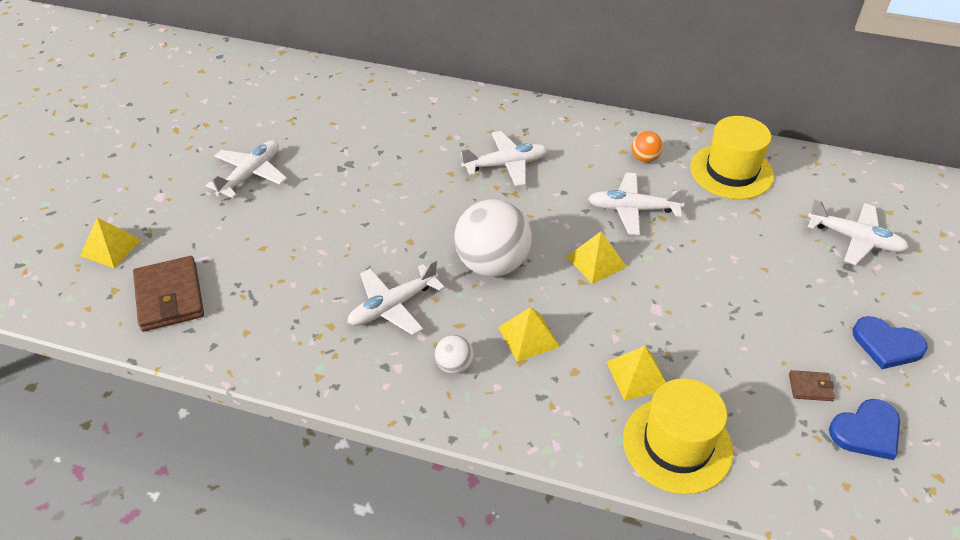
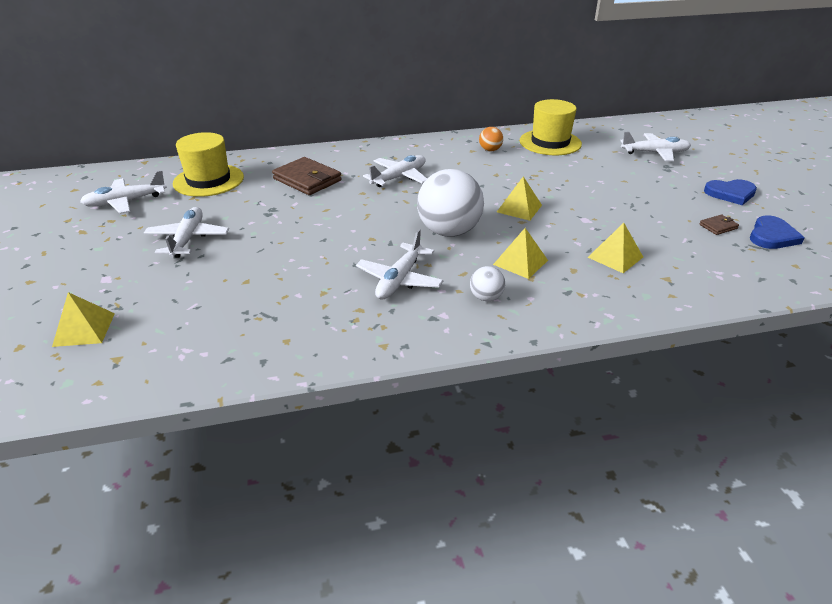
camera: 30 degrees left, 10 degrees down
brown wallet [133,256,204,332] -> brown wallet moved to [272,157,342,195]
white plane [588,173,688,235] -> white plane moved to [80,170,167,214]
yellow hat [623,378,733,494] -> yellow hat moved to [173,132,244,197]

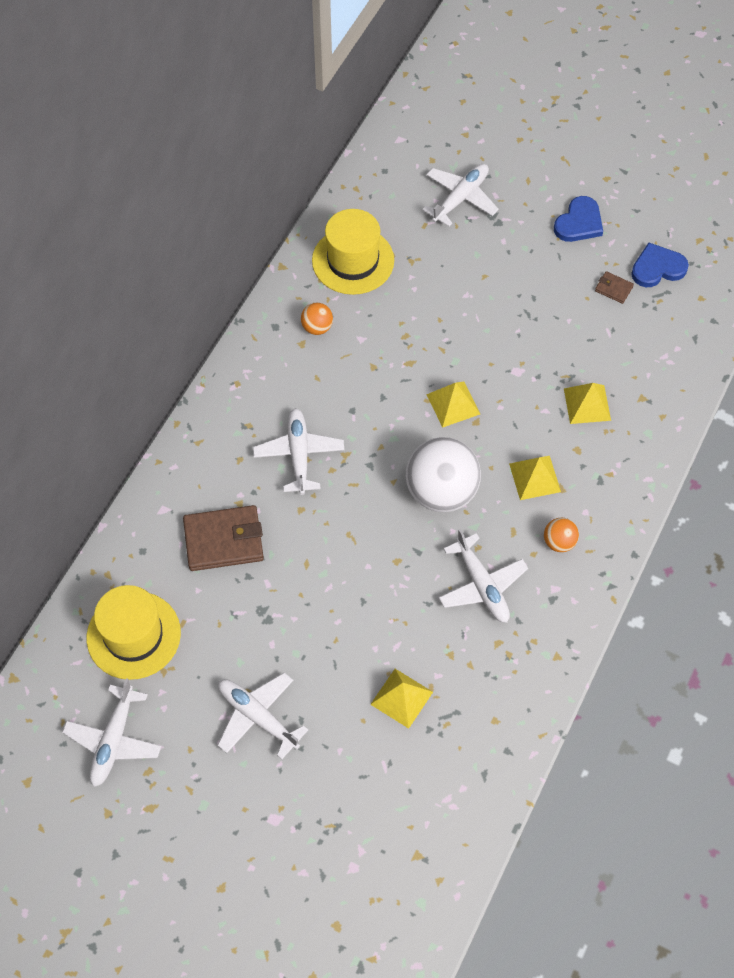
camera: 50 degrees left, 25 degrees up
yellow pyramid [52,292,115,347] -> yellow pyramid moved to [370,669,433,729]
white ball [470,266,505,301] -> orange ball [544,518,579,552]
brown wallet [699,214,739,235] -> brown wallet turned 75 degrees counterclockwise [595,271,634,304]
blue heart [750,215,805,249] -> blue heart turned 90 degrees counterclockwise [631,242,689,287]

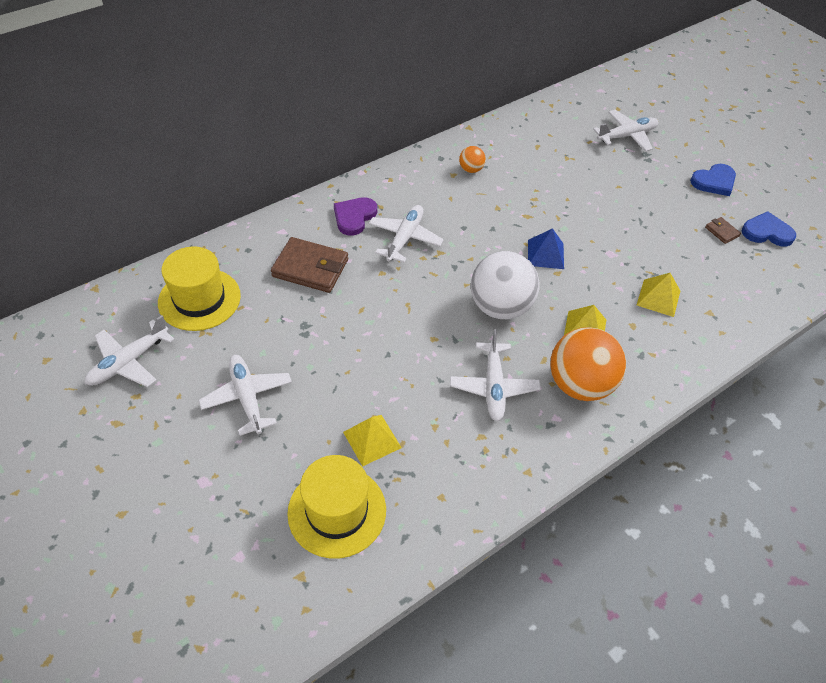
camera: 25 degrees right, 10 degrees down
yellow hat [312,209,394,295] -> yellow hat moved to [287,455,386,559]
yellow pyramid [426,381,480,428] -> blue pyramid [528,228,564,269]
orange ball [544,518,579,552] -> orange ball [550,327,626,401], size x2.17
none -> purple heart [334,197,377,236]

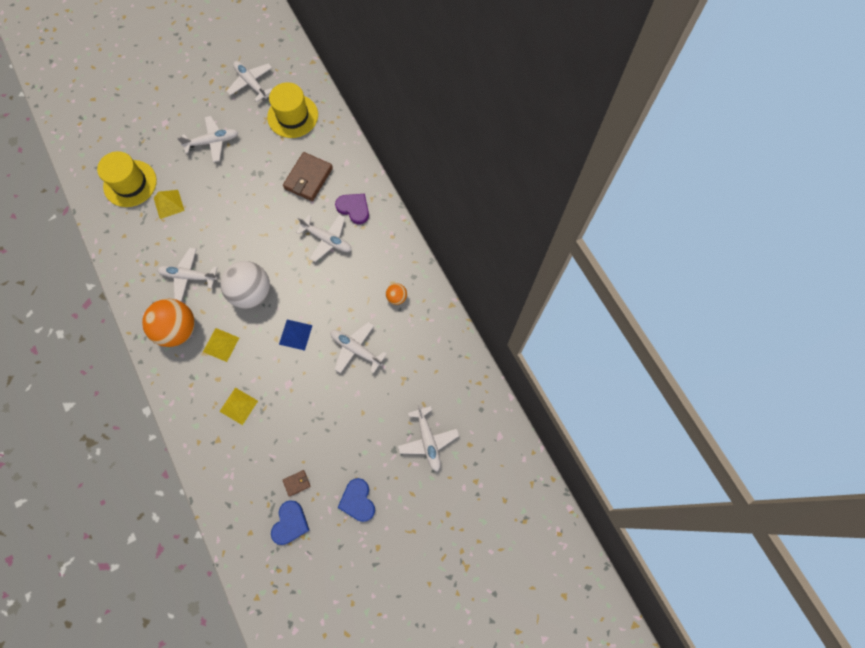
camera: 100 degrees right, 20 degrees up
none -> white plane [330,321,387,374]

